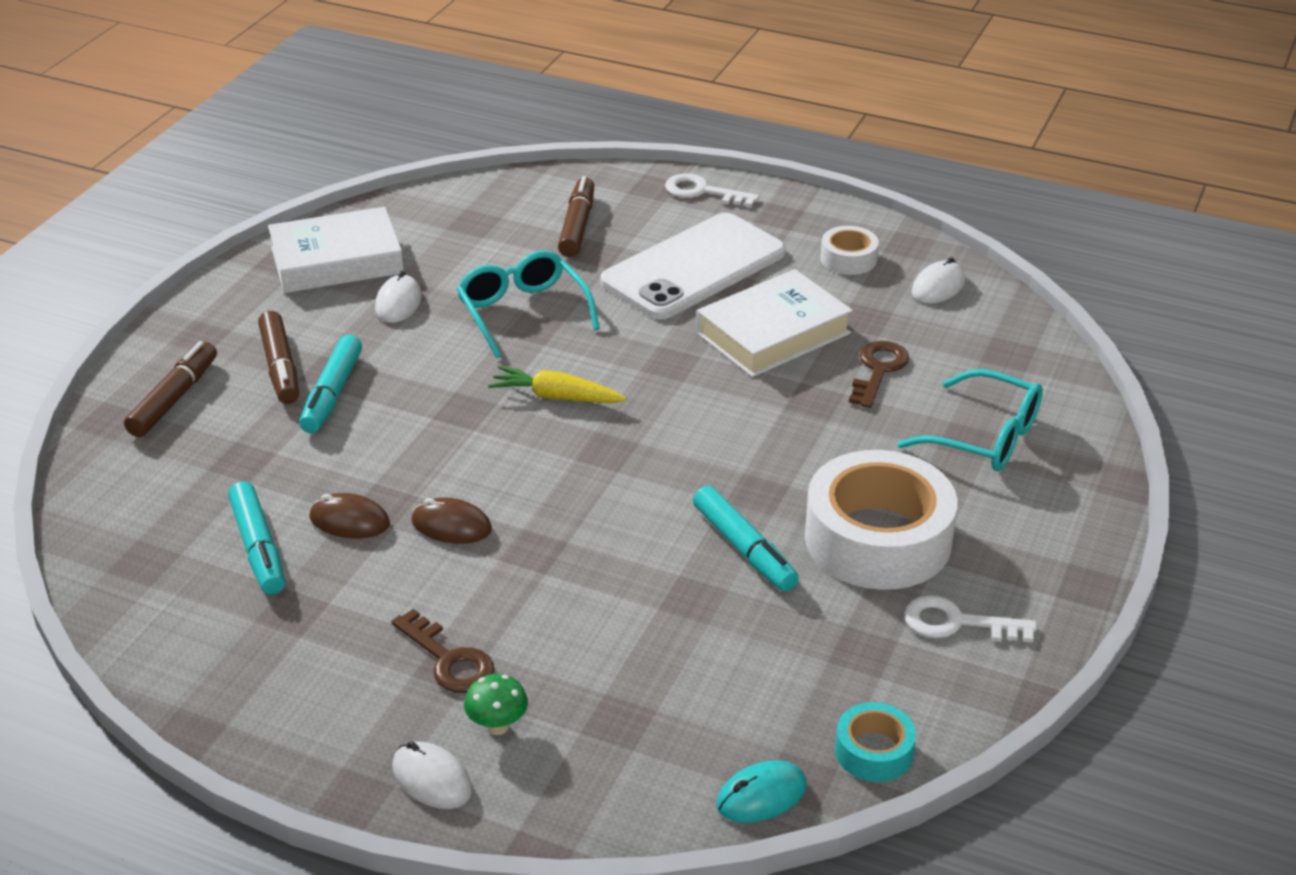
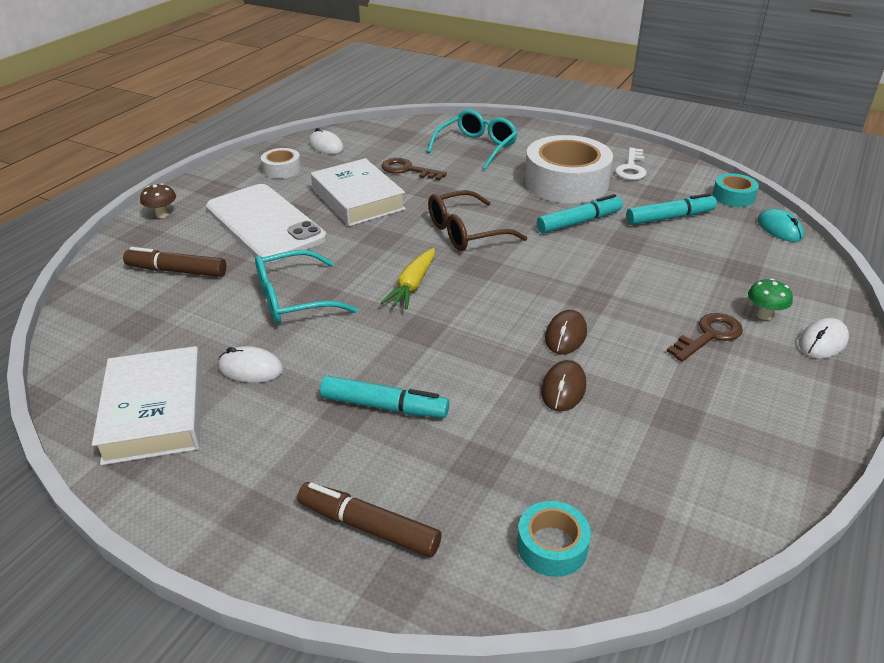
camera: 85 degrees left, 0 degrees up
turquoise marker [228,481,285,595] -> turquoise marker moved to [626,193,717,225]
brown marker [258,311,299,404] -> none
white key [665,173,759,207] -> brown mushroom [140,183,176,218]
none -> brown glasses [428,190,527,251]
none -> turquoise tape [517,501,591,577]

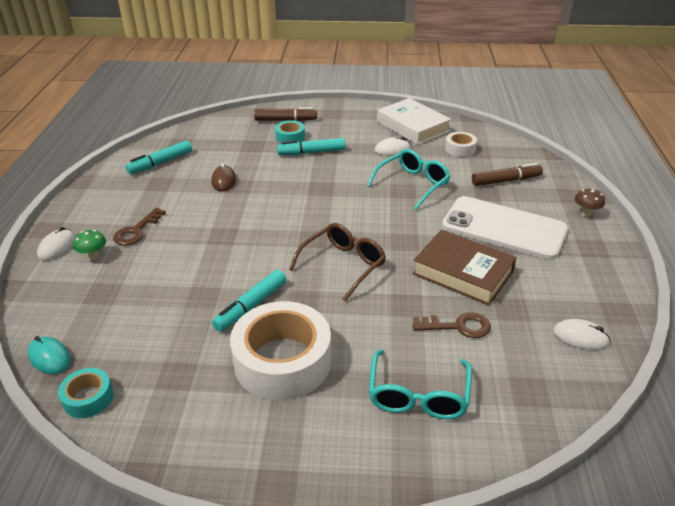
camera: 155 degrees right, 0 degrees up
white tape [261,148,301,179] -> white tape moved to [445,132,477,157]
white book [311,158,406,226] -> brown book [412,230,517,305]
yellow carrot [380,248,435,309] -> none
turquoise tape [517,501,591,577] -> turquoise tape moved to [275,121,305,144]
brown mouse [545,310,587,355] -> none
white key [615,148,646,180] -> none
turquoise marker [626,193,717,225] -> turquoise marker moved to [125,141,192,174]

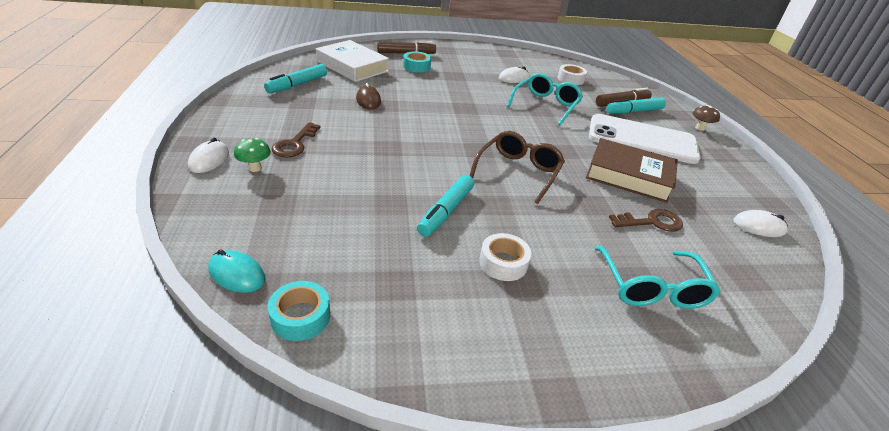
camera: 15 degrees left, 0 degrees up
white tape [230,301,331,400] -> white tape [479,233,532,281], size x0.47
turquoise marker [277,138,345,155] -> turquoise marker moved to [607,97,666,114]
white book [377,98,451,145] -> white book moved to [316,40,389,82]

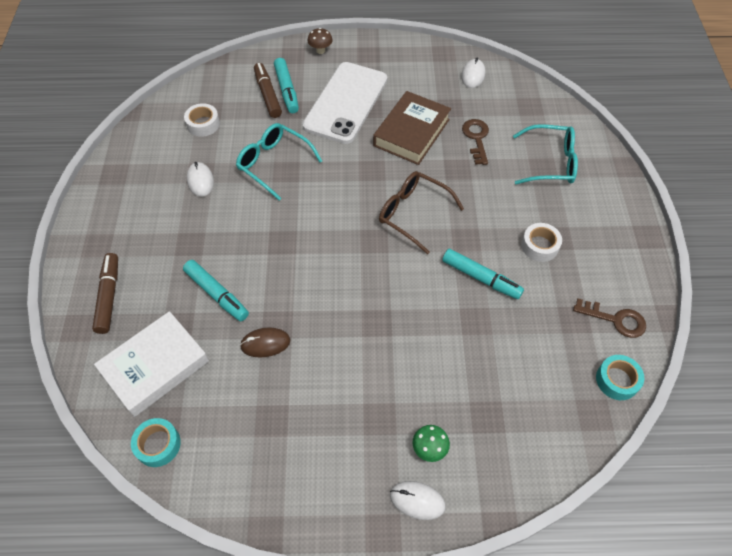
camera: 80 degrees left, 20 degrees up
turquoise mouse [208,249,265,293] -> none
turquoise marker [264,64,327,93] -> turquoise marker moved to [183,260,249,321]
brown key [271,122,321,158] -> brown key moved to [573,299,646,338]
turquoise tape [403,51,431,73] -> turquoise tape moved to [131,418,181,467]

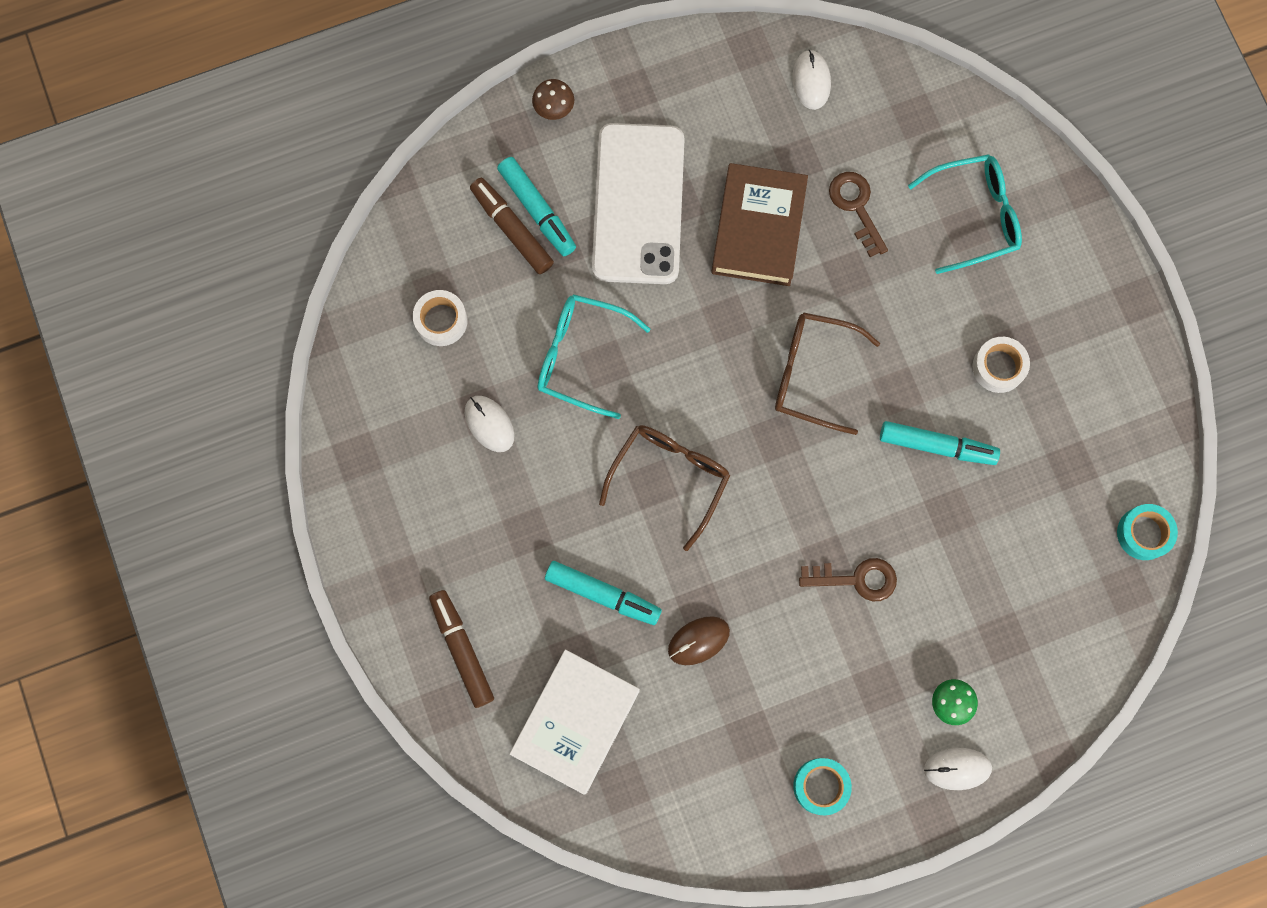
camera: 20 degrees left, 20 degrees up
turquoise tape [131,418,181,467] -> turquoise tape moved to [793,758,852,816]
brown key [573,299,646,338] -> brown key moved to [799,558,897,601]
none -> brown glasses [599,425,730,551]

